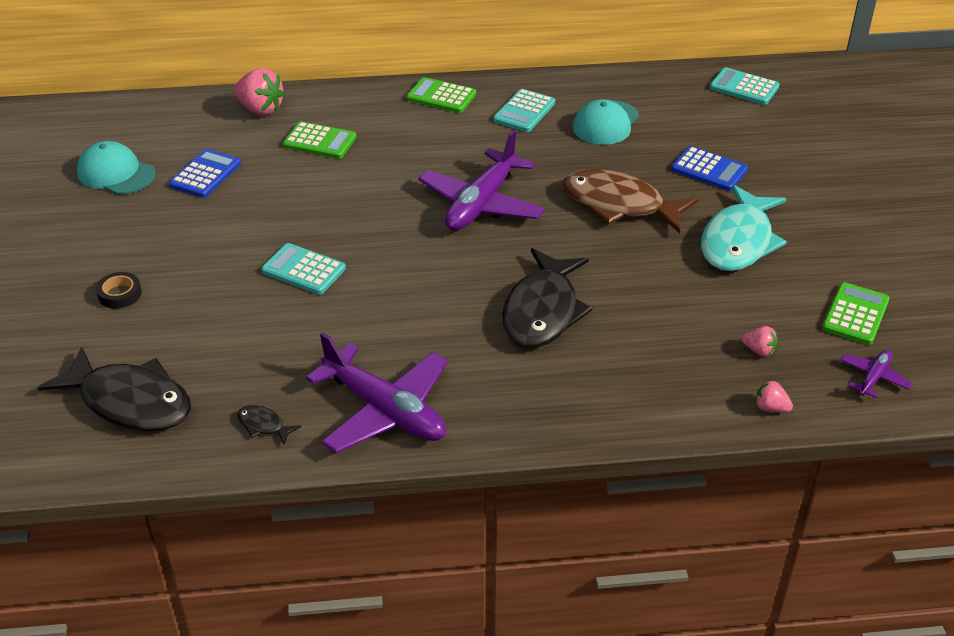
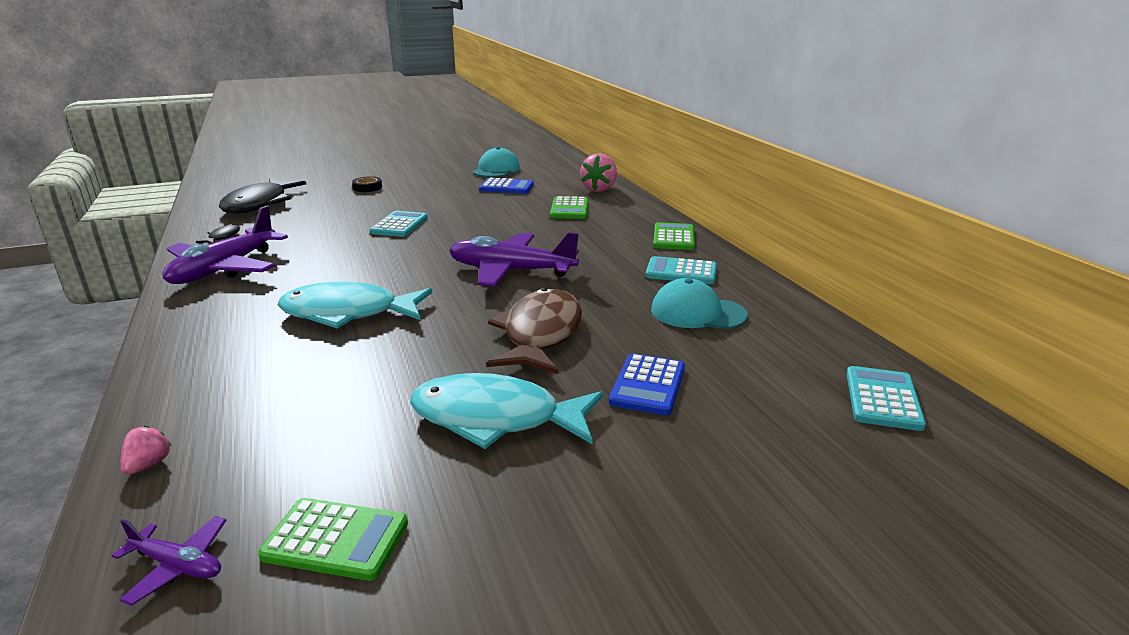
camera: 75 degrees right, 15 degrees down
black fish [502,248,593,348] -> turquoise fish [278,281,433,329]
pink strawberry [741,326,777,357] -> none

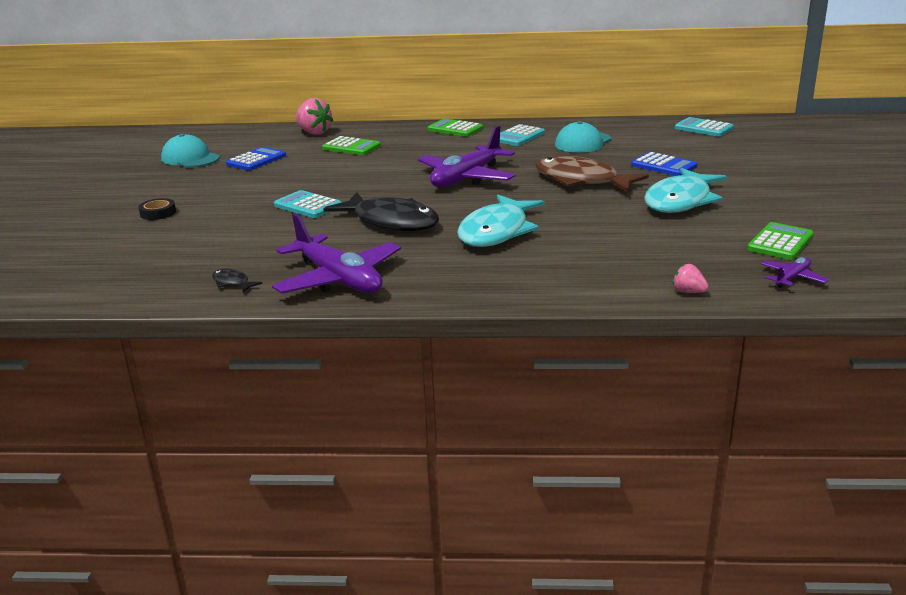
camera: 65 degrees left, 0 degrees up
black fish [219,178,306,213] -> black fish moved to [323,192,439,231]

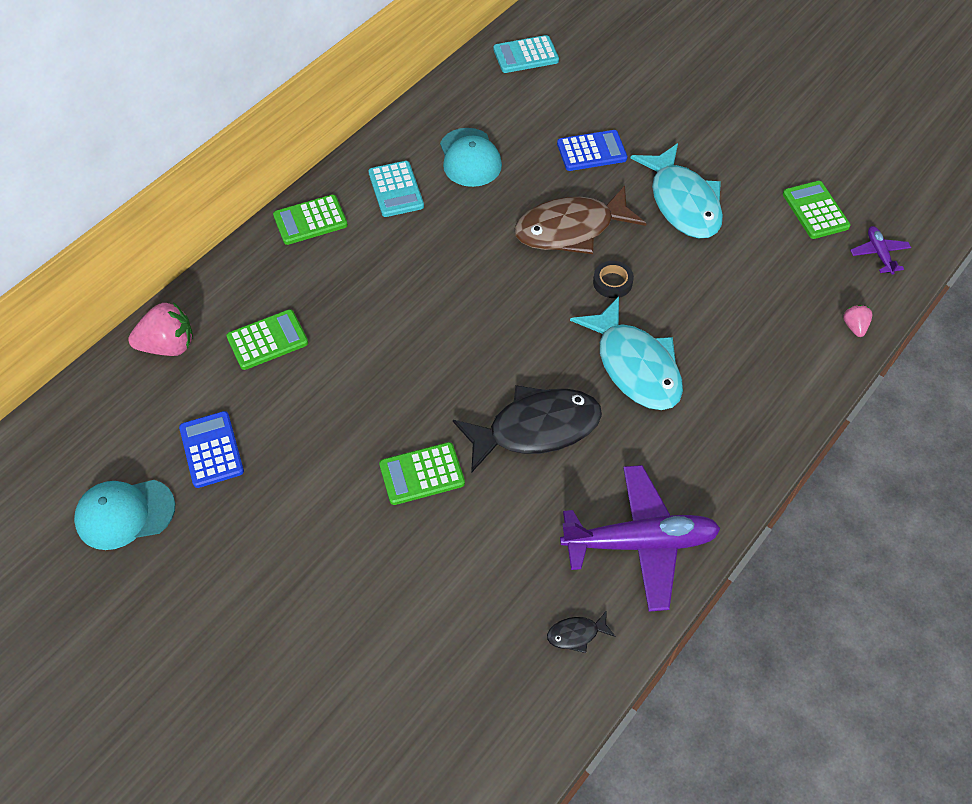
camera: 55 degrees left, 30 degrees up
black tape [138,198,176,220] -> black tape moved to [593,261,634,298]
turquoise calculator [274,190,342,218] -> green calculator [379,442,465,505]
purple plane [418,126,515,187] -> none
pink strawberry [673,264,709,293] -> pink strawberry turned 105 degrees clockwise [843,305,872,337]

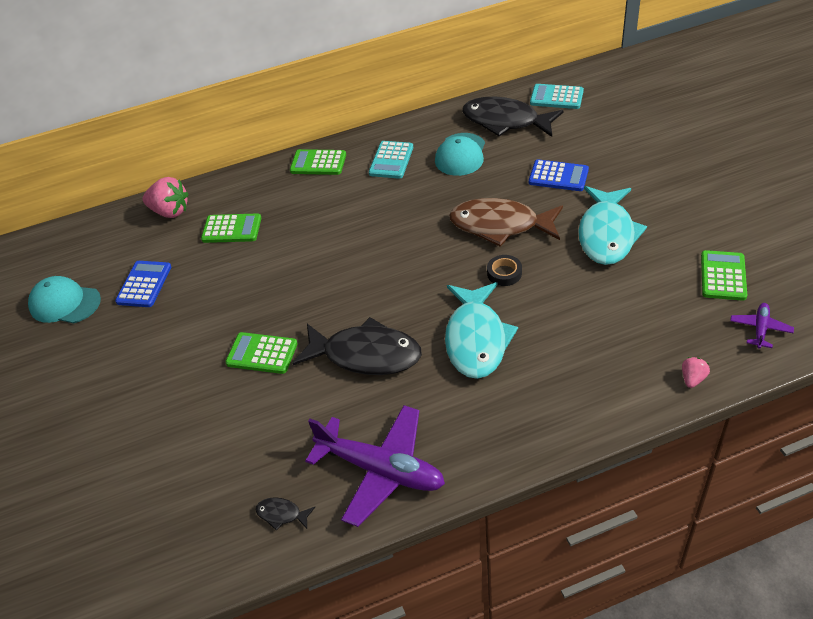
camera: 35 degrees right, 10 degrees down
none -> black fish [462,97,564,137]

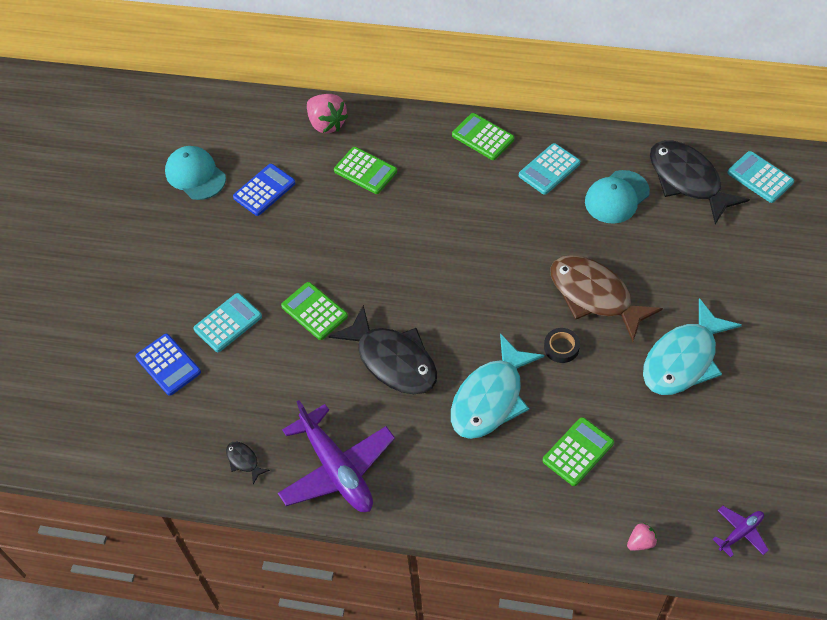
camera: 30 degrees right, 10 degrees up
blue calculator [529,159,589,191] -> blue calculator moved to [135,334,201,396]
green calculator [701,250,747,301] -> green calculator moved to [543,417,614,486]
none -> turquoise calculator [194,293,262,352]

